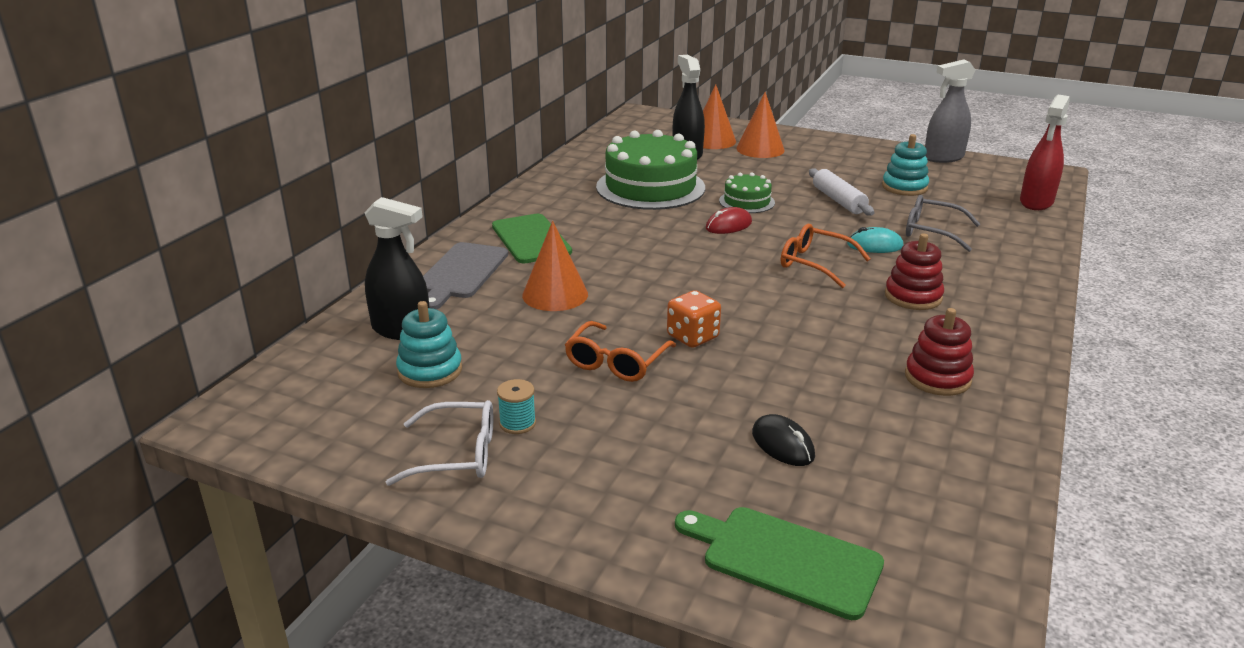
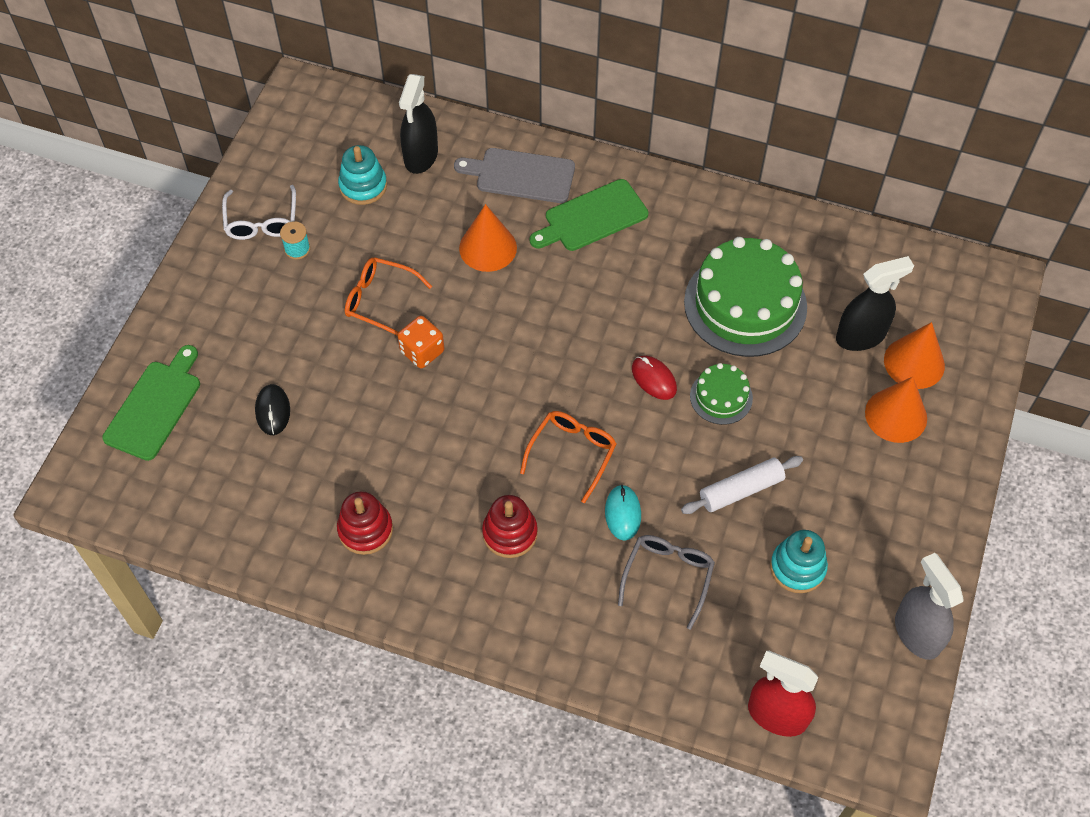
camera: 85 degrees right, 30 degrees up
black mouse [752,414,815,466] -> black mouse turned 60 degrees counterclockwise [255,384,290,435]

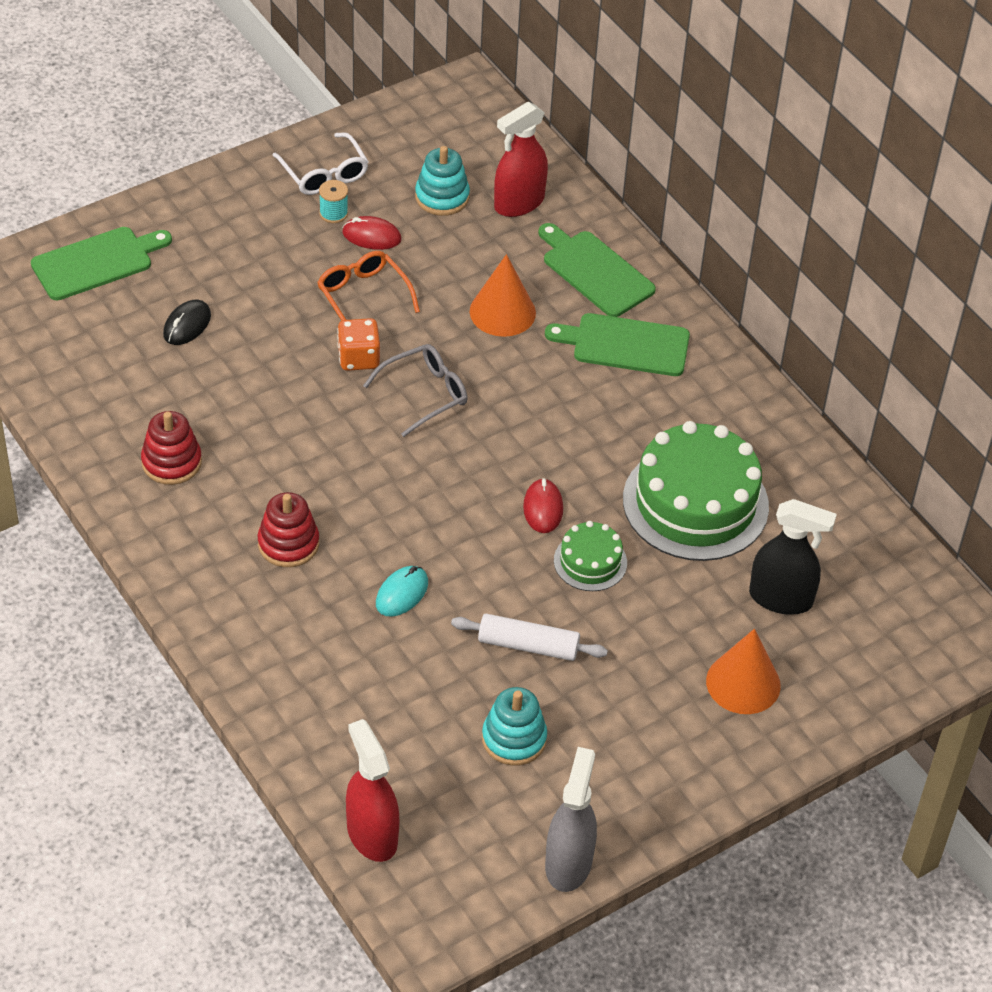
camera: 35 degrees right, 10 degrees down
white glasses [222,185,296,240] -> white glasses turned 60 degrees counterclockwise [273,132,369,195]
black spray bottle [399,74,438,174] -> red spray bottle [494,102,548,217]
grey cutting board [454,148,575,203] -> green cutting board [538,223,656,317]
orange glasses [520,411,617,503] -> none
grey glasses [618,535,715,630] -> grey glasses moved to [363,344,468,437]
orange cone [884,322,945,389] -> none
none -> red mouse [342,216,402,250]

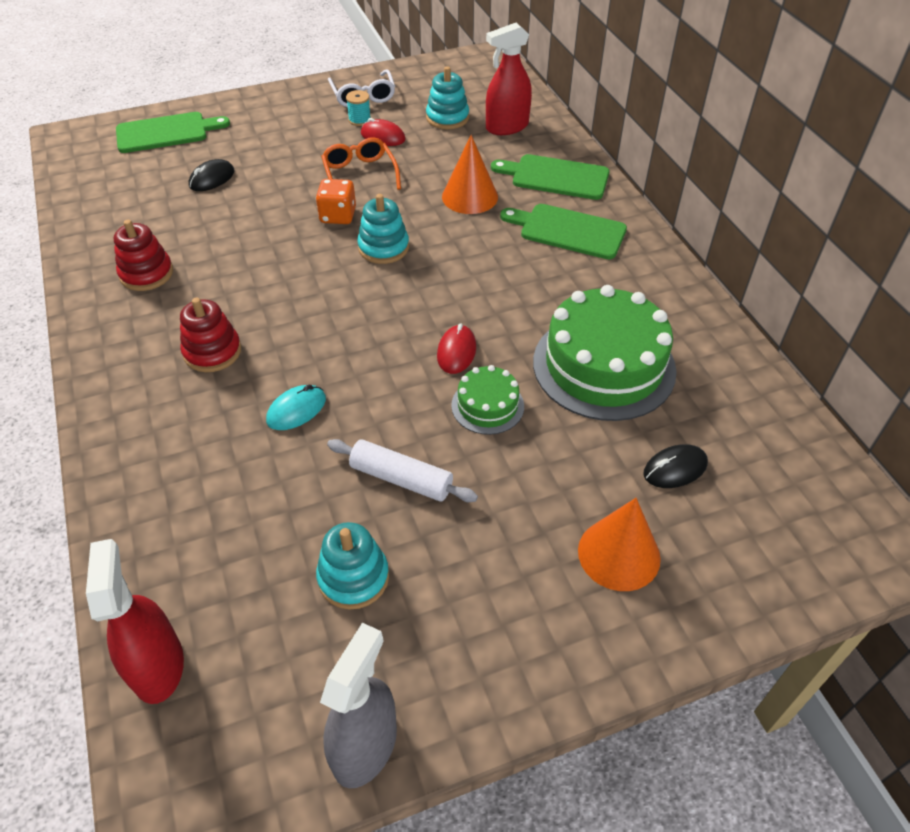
camera: 15 degrees right, 0 degrees up
grey glasses [363,344,468,437] -> turquoise stacking toy [357,194,409,264]
green cutting board [538,223,656,317] -> green cutting board turned 45 degrees counterclockwise [491,154,609,200]
black spray bottle [749,499,837,615] -> black mouse [644,444,708,488]

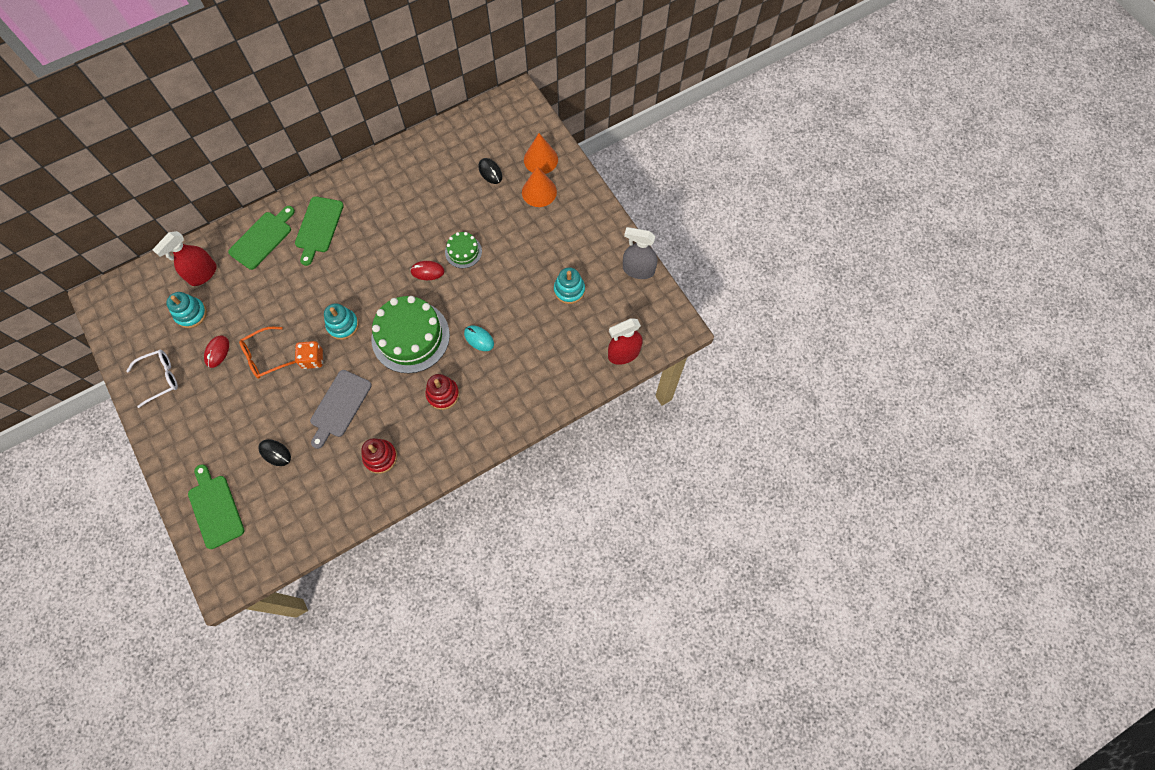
camera: 100 degrees left, 20 degrees up
white rolling pin [327,439,478,502] -> none
turquoise spool [346,90,371,126] -> none
orange cone [442,135,498,214] -> orange cone moved to [524,133,558,174]
red spray bottle [486,23,532,135] -> red spray bottle turned 75 degrees clockwise [153,231,216,286]
green cutting board [491,154,609,200] -> green cutting board turned 150 degrees counterclockwise [228,206,295,270]
green cake [533,285,677,421] -> green cake moved to [371,296,450,373]
none -> grey cutting board [310,370,372,449]

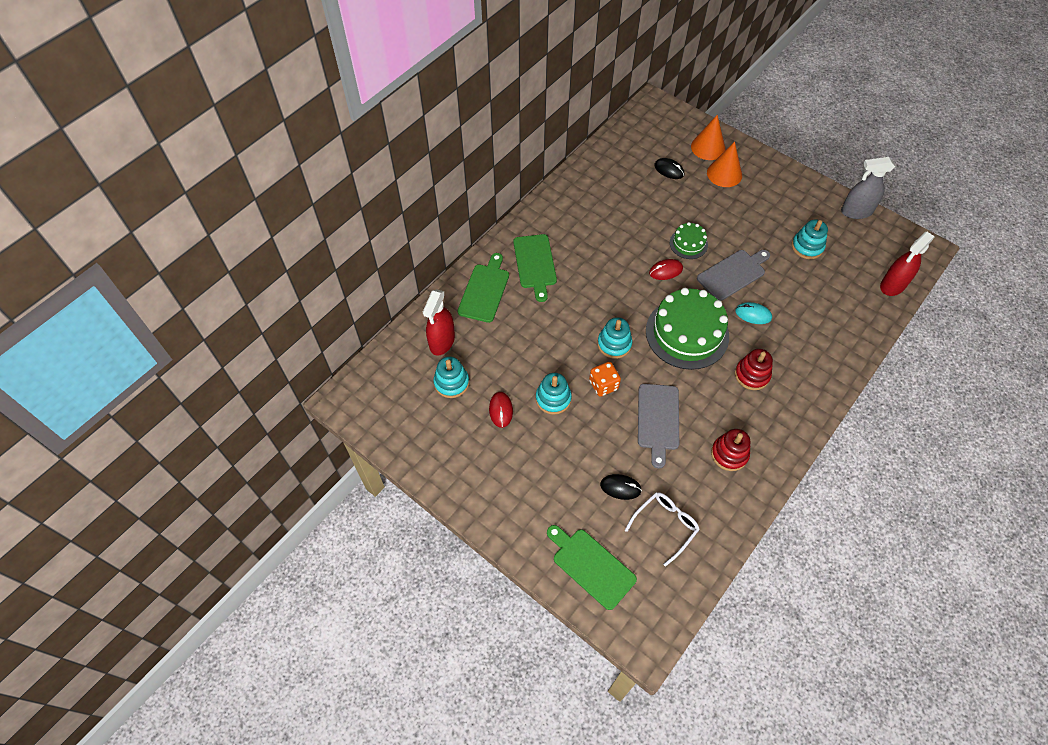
camera: 20 degrees left, 10 degrees down
white glasses [126,349,178,408] -> white glasses moved to [625,492,700,567]
orange glasses [239,327,296,379] -> turquoise stacking toy [536,373,572,415]
none -> grey cutting board [697,250,770,301]

